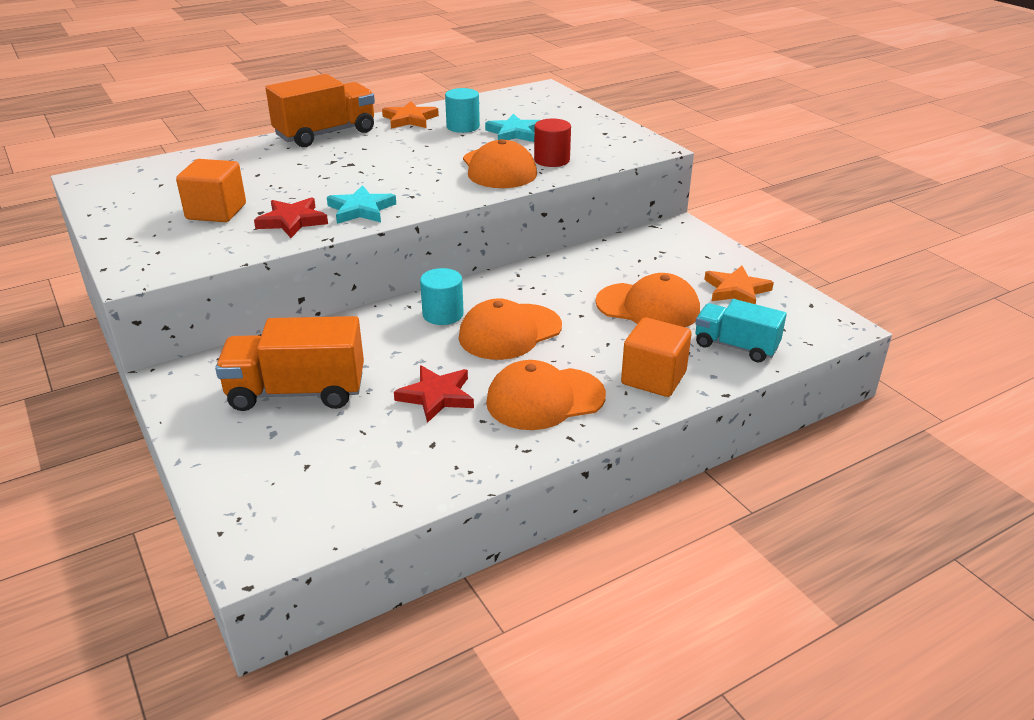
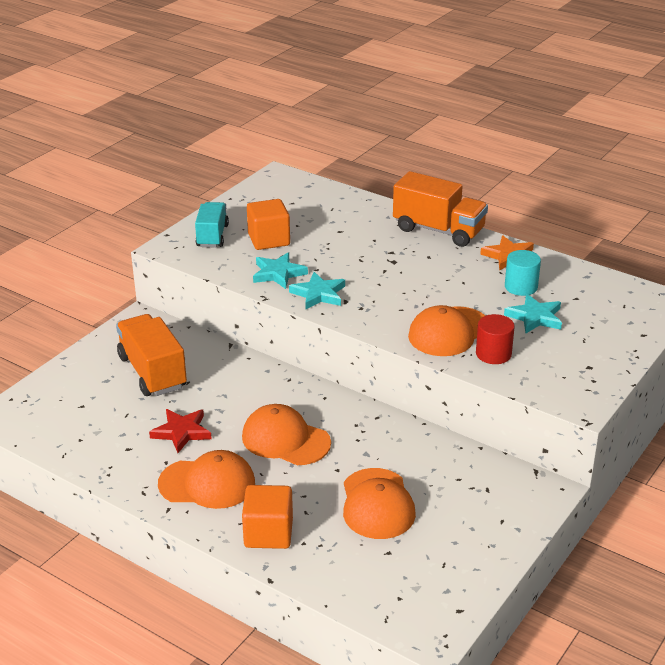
camera: 65 degrees right, 0 degrees up
red star [254,197,328,238] -> turquoise star [253,252,308,289]
turquoise cylinder [420,268,464,325] -> none
orange cap [486,360,606,430] -> orange cap turned 135 degrees clockwise [158,450,255,509]
turquoise truck [695,299,787,362] -> turquoise truck moved to [195,202,229,247]
orange star [704,266,774,304] -> none

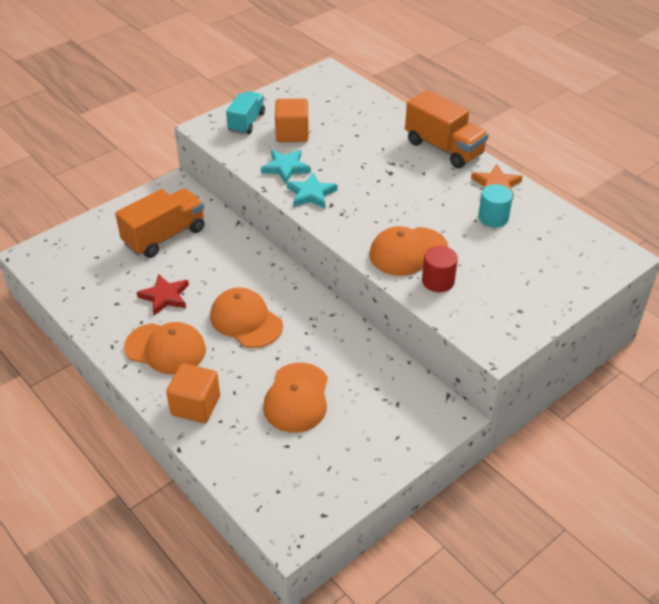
camera: 15 degrees right, 10 degrees up
orange truck [116,314,187,396] -> orange truck turned 60 degrees clockwise [115,188,204,258]
turquoise star [504,294,562,333] -> none

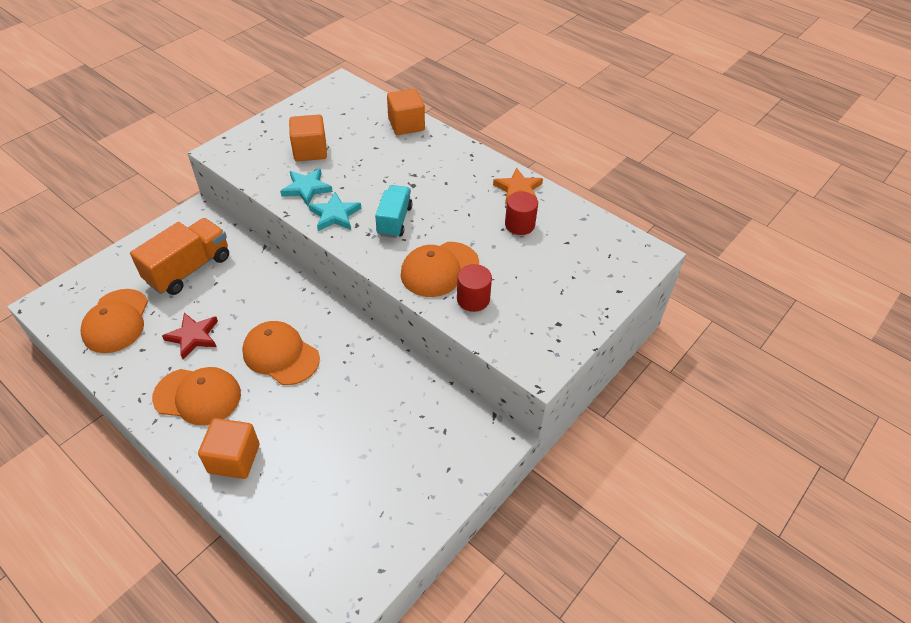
camera: 10 degrees left, 5 degrees up
turquoise truck [226,91,265,134] -> turquoise truck moved to [375,185,412,238]
orange cap [263,363,328,433] -> orange cap moved to [80,289,148,353]
orange truck [405,90,489,168] -> none
turquoise cylinder [478,184,513,228] -> red cylinder [505,191,538,235]
none -> orange cube [387,89,425,135]

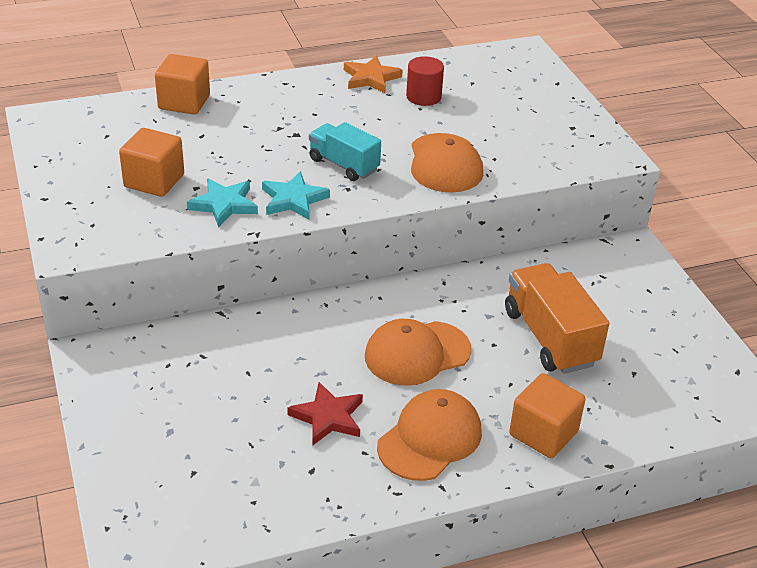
camera: 60 degrees left, 10 degrees down
orange cap [80,289,148,353] -> none
orange truck [130,218,229,295] -> orange truck moved to [505,263,609,374]
red cylinder [457,264,492,312] -> none

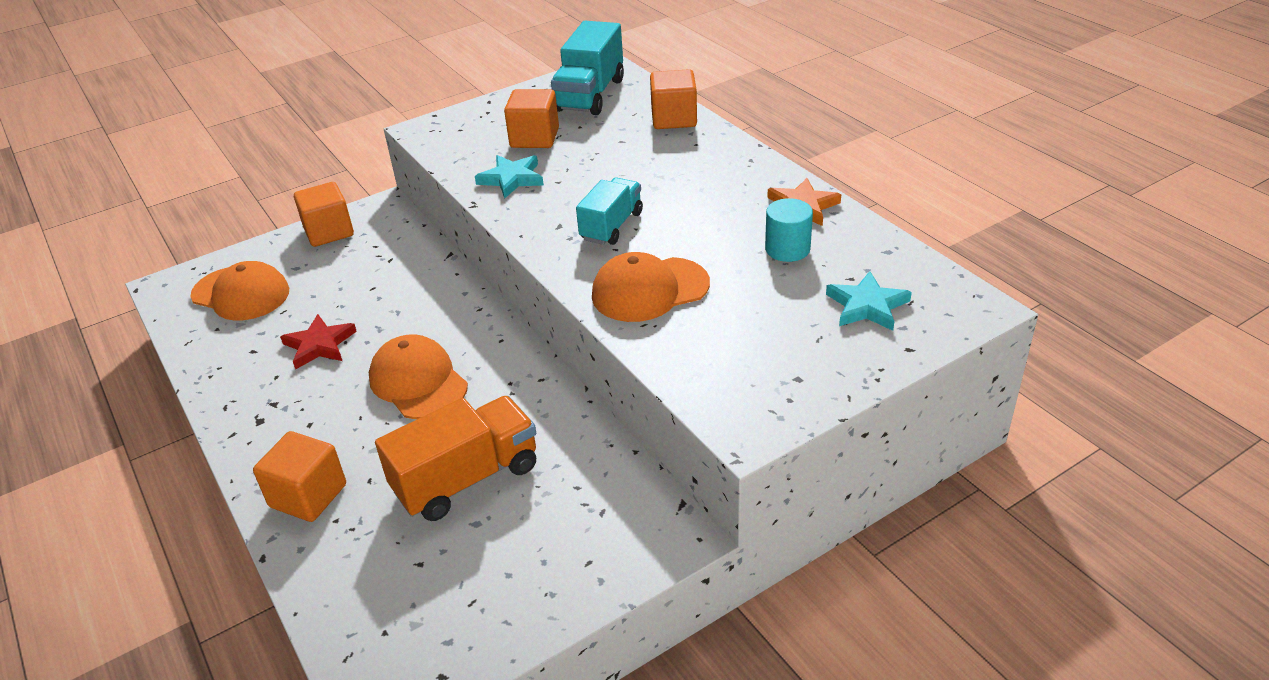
camera: 80 degrees right, 0 degrees up
turquoise star [262,171,330,220] -> turquoise star moved to [826,271,912,331]
orange cap [377,389,482,481] -> orange cap moved to [190,261,289,320]
red cylinder [406,56,444,106] -> turquoise cylinder [765,198,813,262]
none -> orange cube [294,182,354,247]
none -> turquoise truck [551,21,624,115]

